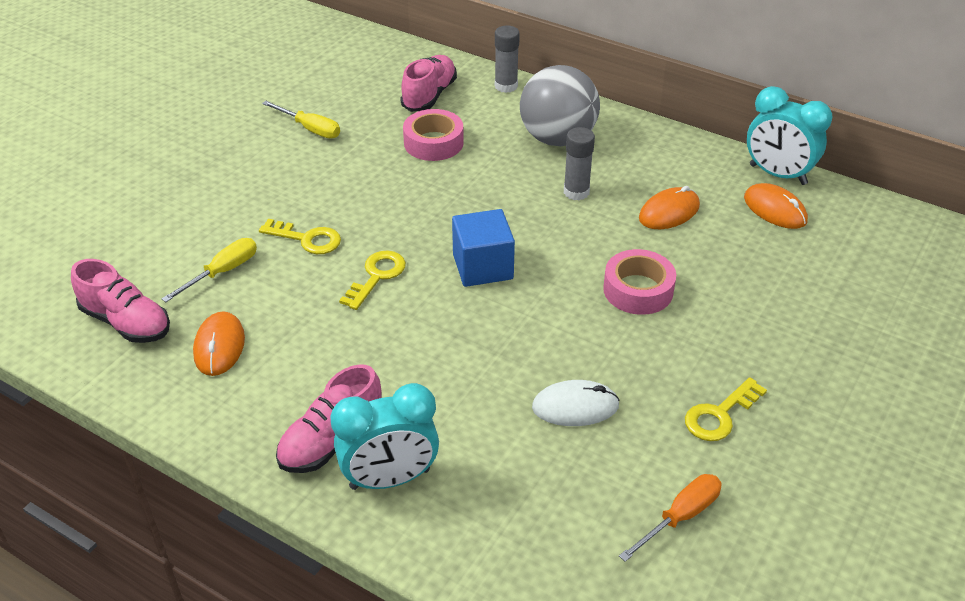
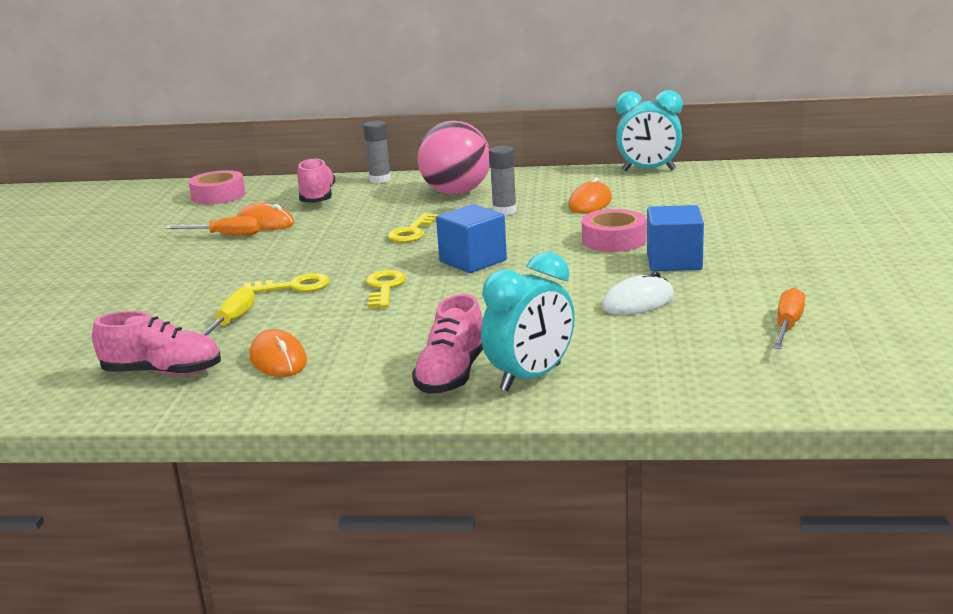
camera: 25 degrees left, 20 degrees down
yellow screwdriver [262,101,340,138] -> orange screwdriver [165,216,260,236]
pink tape [403,109,464,161] -> pink tape moved to [189,170,245,204]
grey ball [520,65,600,146] -> pink ball [417,121,490,195]
yellow key [685,377,767,441] -> yellow key moved to [388,213,439,243]
orange mouse [744,183,808,229] -> orange mouse moved to [236,203,294,230]
none -> blue cube [647,205,704,271]

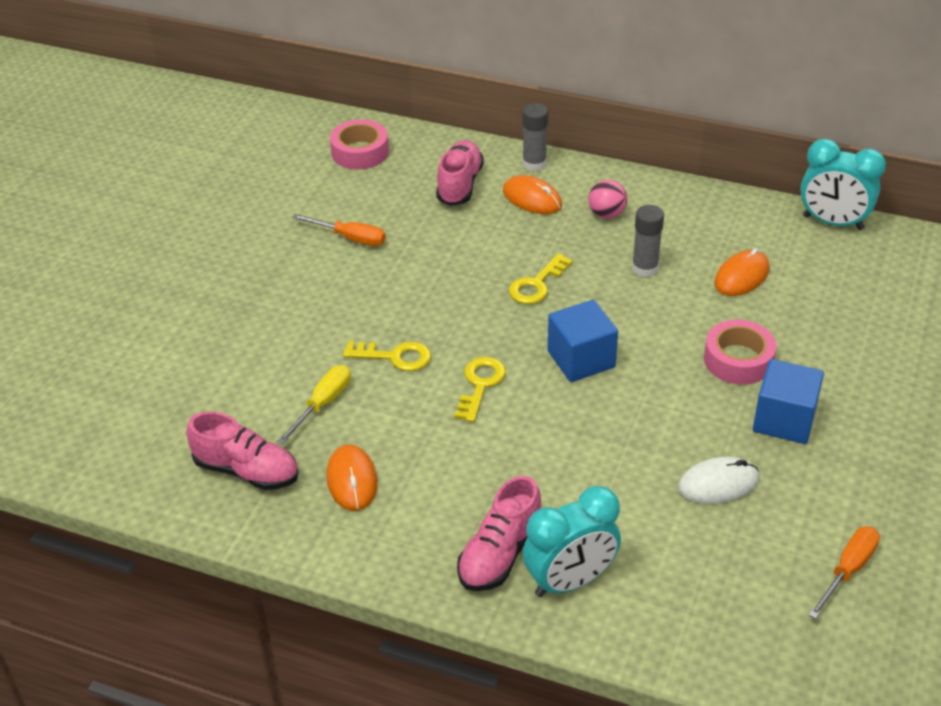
camera: 15 degrees right, 20 degrees up
orange mouse [236,203,294,230] -> orange mouse moved to [503,175,562,214]
pink ball [417,121,490,195] -> pink ball [588,180,627,219], size x0.48

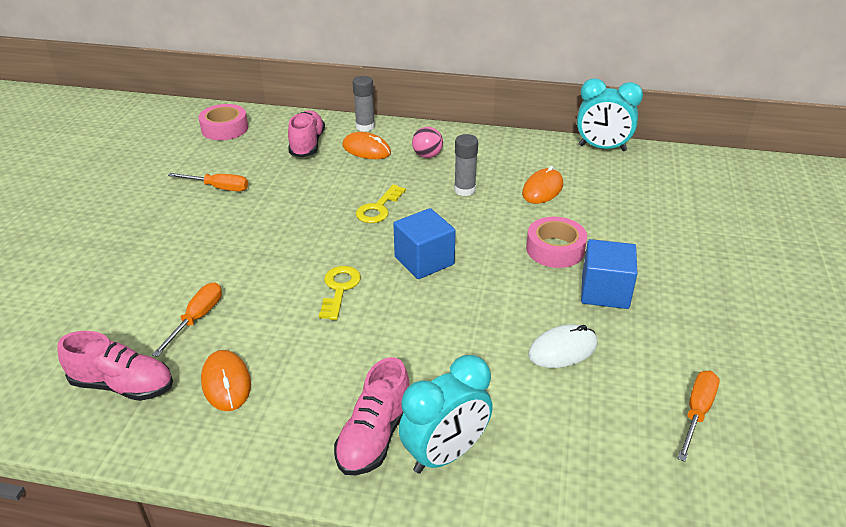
camera: 10 degrees left, 5 degrees down
yellow screwdriver [277,365,351,444] -> orange screwdriver [152,283,222,357]
yellow key [343,341,431,371] -> none

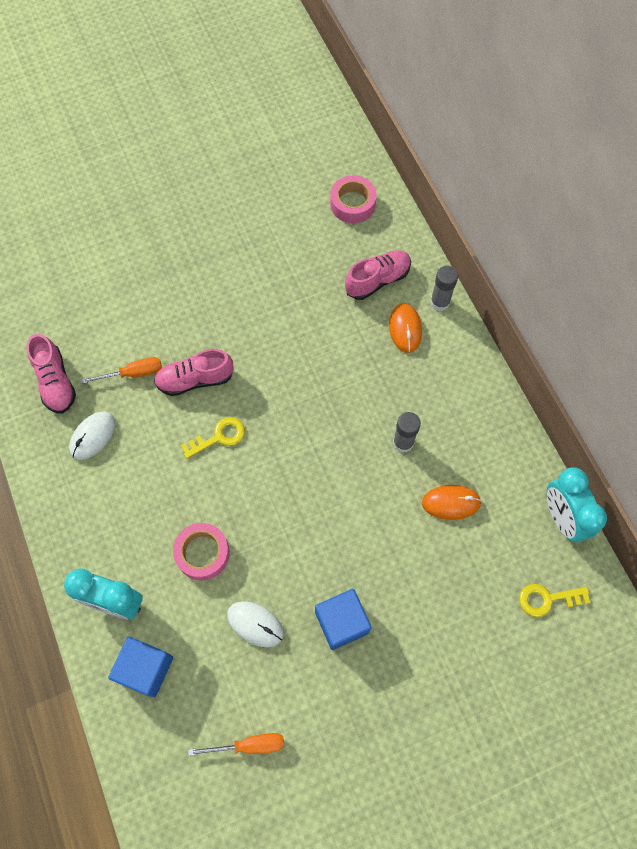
camera: 55 degrees right, 30 degrees up
orange screwdriver [168,173,248,191] -> none
orange mouse [201,350,251,411] -> white mouse [69,412,115,460]
pink shoe [334,357,409,475] -> pink shoe moved to [154,349,234,396]
yellow key [356,184,406,223] -> yellow key moved to [519,584,590,617]
blue cube [393,208,456,279] -> blue cube moved to [108,636,173,697]
pink ball [412,127,443,158] -> none
pink tape [526,217,587,268] -> pink tape moved to [173,523,230,580]

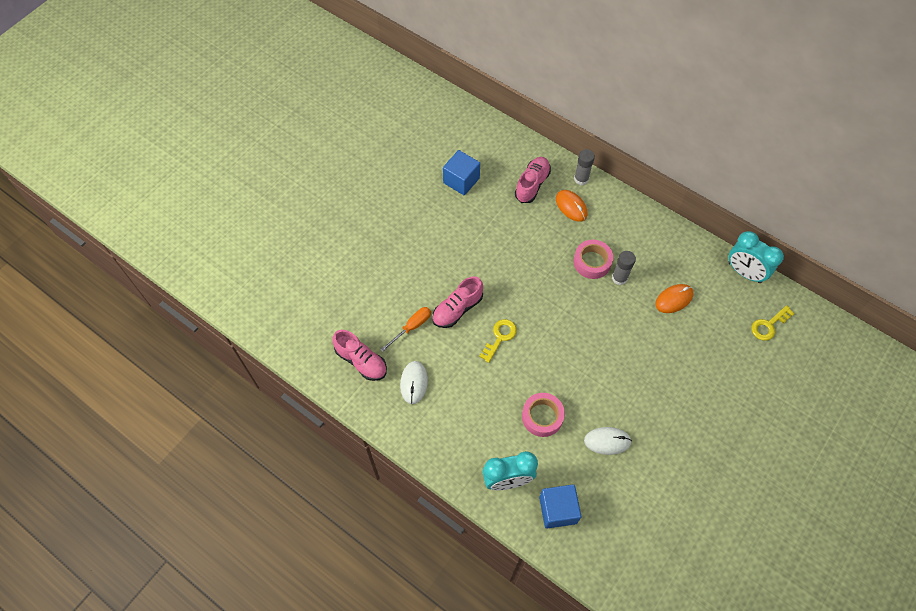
camera: 30 degrees left, 5 degrees down
orange screwdriver [188,733,284,756] -> none
blue cube [315,589,372,650] -> blue cube moved to [443,150,480,195]
pink tape [330,175,377,223] -> pink tape moved to [574,240,613,279]

